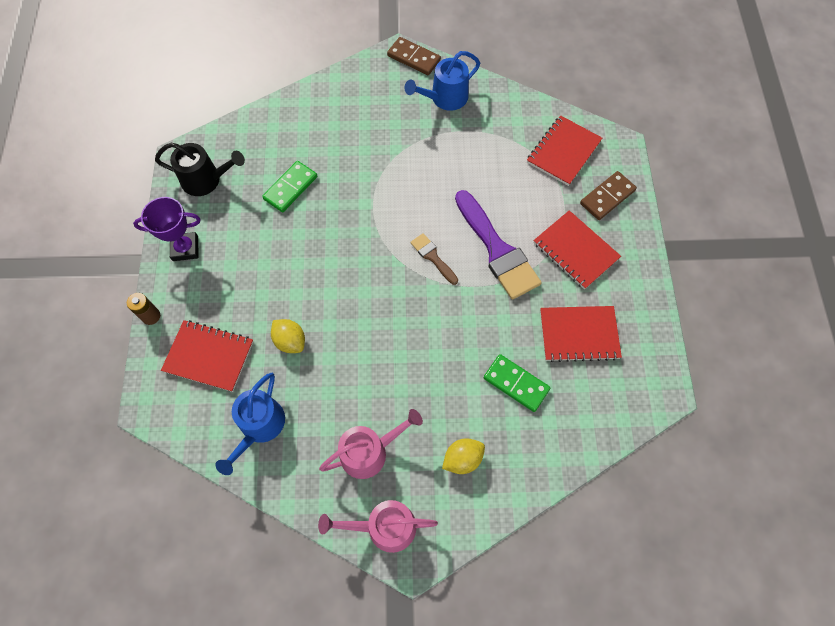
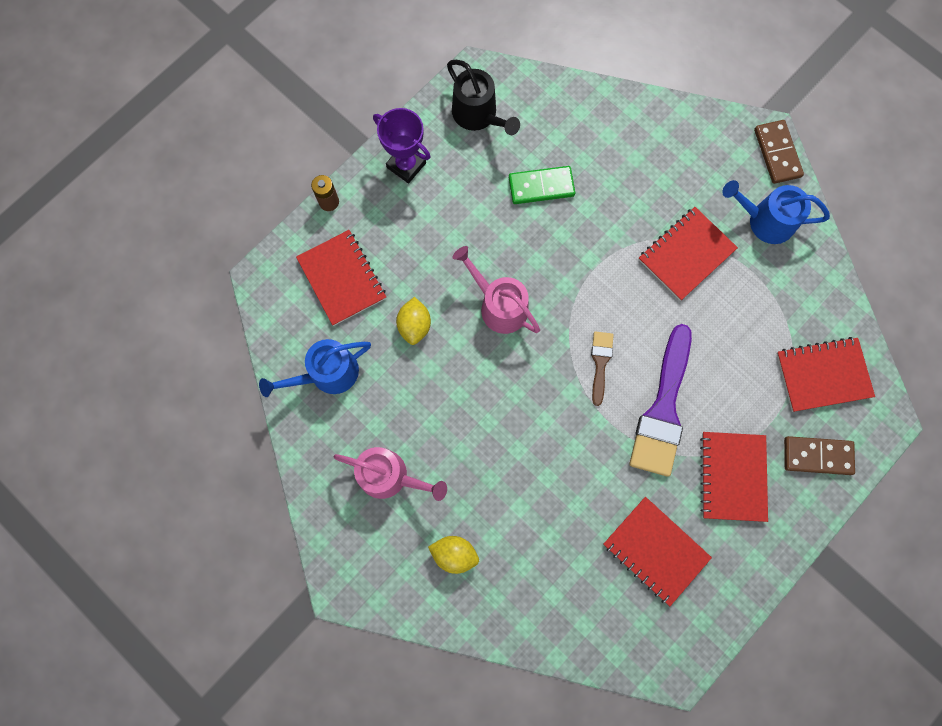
camera: 45 degrees right, 10 degrees up
pink watering can [318,500,438,553] -> pink watering can moved to [452,246,540,334]
green domino [484,354,550,412] -> none
none -> red notebook [638,207,738,301]

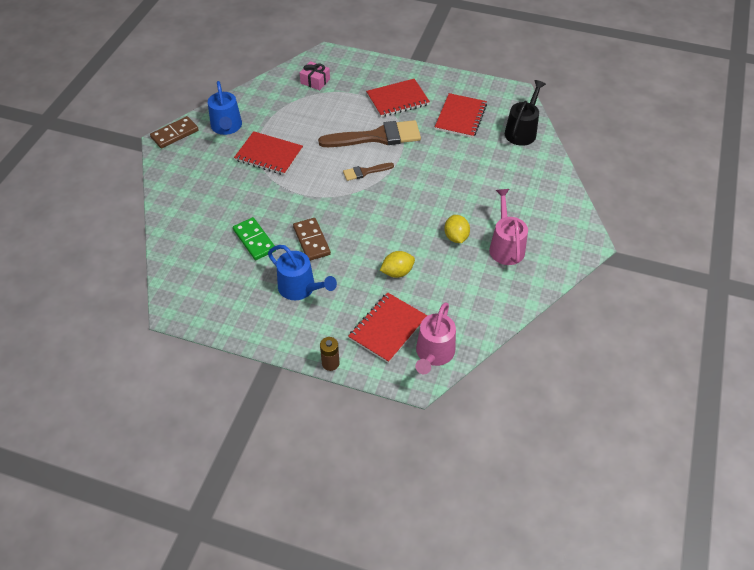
camera: 115 degrees left, 25 degrees down
blue watering can [259,339,371,397] -> blue watering can moved to [268,245,337,300]
purple trophy [373,108,431,184] -> none
yellow lemon [428,536,479,574] -> yellow lemon moved to [444,215,470,243]
black watering can [447,60,520,135] -> black watering can moved to [505,80,546,146]
pink watering can [452,246,540,334] -> pink watering can moved to [415,303,456,374]
purple brush [629,324,692,477] -> brown brush [318,120,421,147]
red notebook [776,337,875,412] -> pink gift [300,61,330,90]
brown domino [784,436,855,475] -> brown domino moved to [293,218,331,261]

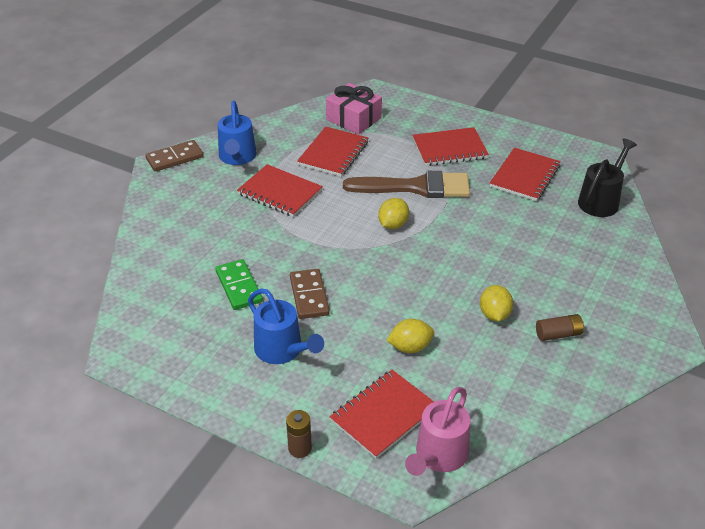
camera: 10 degrees right, 10 degrees down
pink gift [300,61,330,90] -> pink gift [326,83,382,134], size x1.52
brown brush [343,163,394,181] -> yellow lemon [378,198,409,229]
pink watering can [489,189,528,265] -> brown battery [536,314,584,341]
none -> red notebook [297,127,368,177]

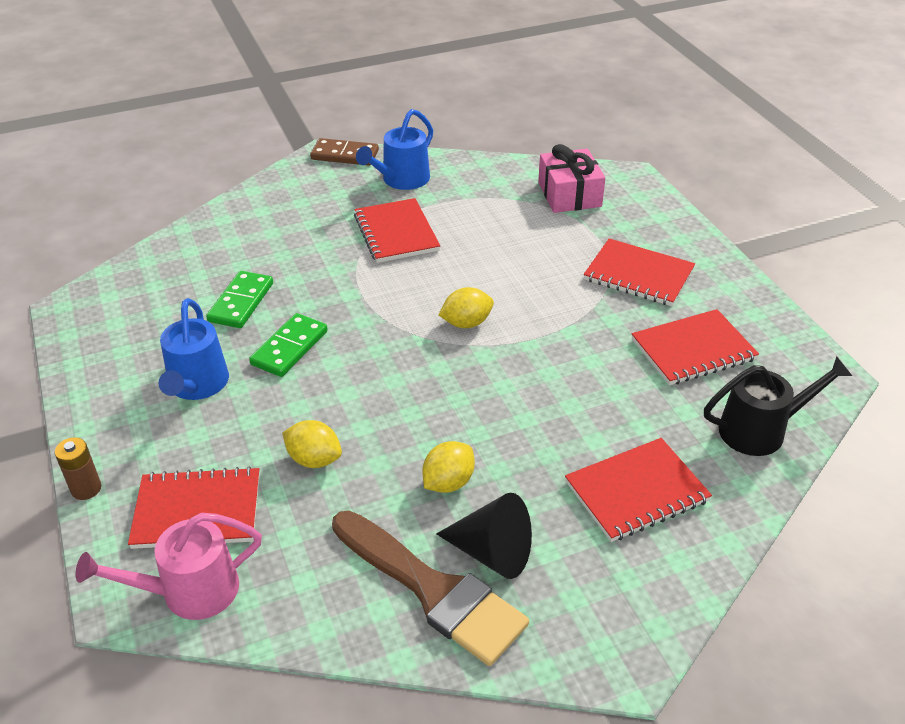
camera: 40 degrees right, 0 degrees up
brown domino [290,269,330,319] -> green domino [249,313,328,377]
red notebook [297,127,368,177] -> red notebook moved to [565,438,712,542]
brown brush [343,171,470,198] -> brown brush moved to [332,510,529,666]
brown battery [536,314,584,341] -> black cone [436,493,532,579]

